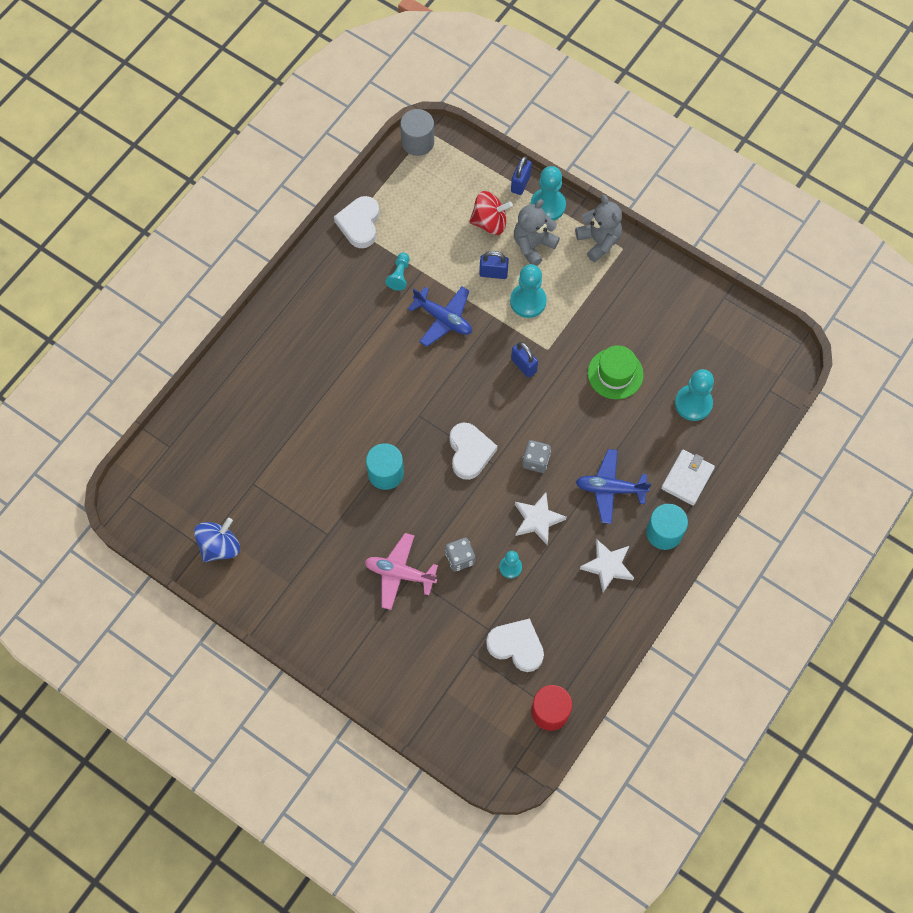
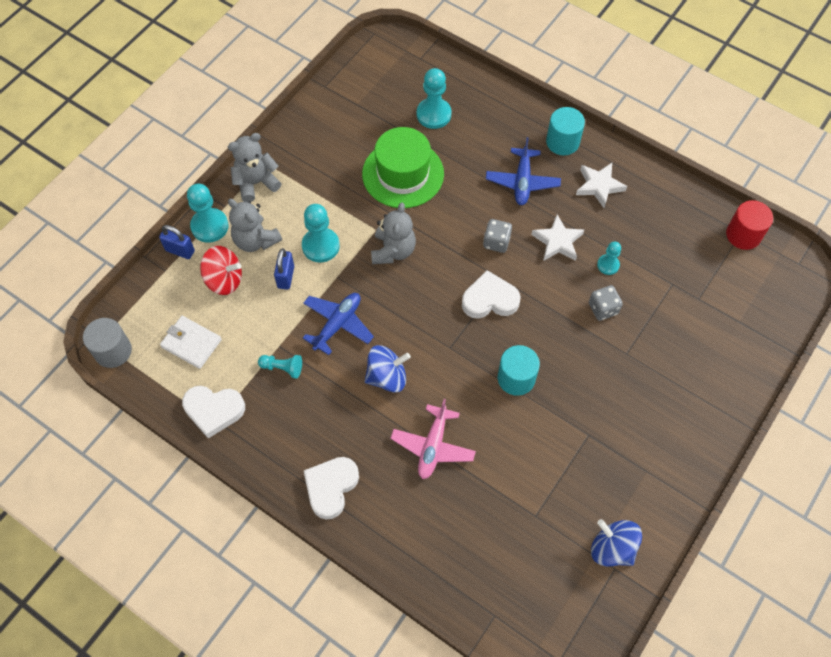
camera: 90 degrees left, 5 degrees down
pink plane [365,533,438,610] -> pink plane moved to [390,399,476,479]
red spinning top [469,191,513,235] -> red spinning top turned 105 degrees clockwise [200,246,242,295]
white heart [486,618,544,672] -> white heart moved to [304,457,359,520]
blue padlock [511,342,538,378] -> grey teddy bear [371,202,416,264]
green hat [588,345,644,399] -> green hat [362,127,444,208], size x1.51
white wallet [661,450,715,506] -> white wallet moved to [160,316,222,369]
none -> blue spinning top [365,345,411,392]

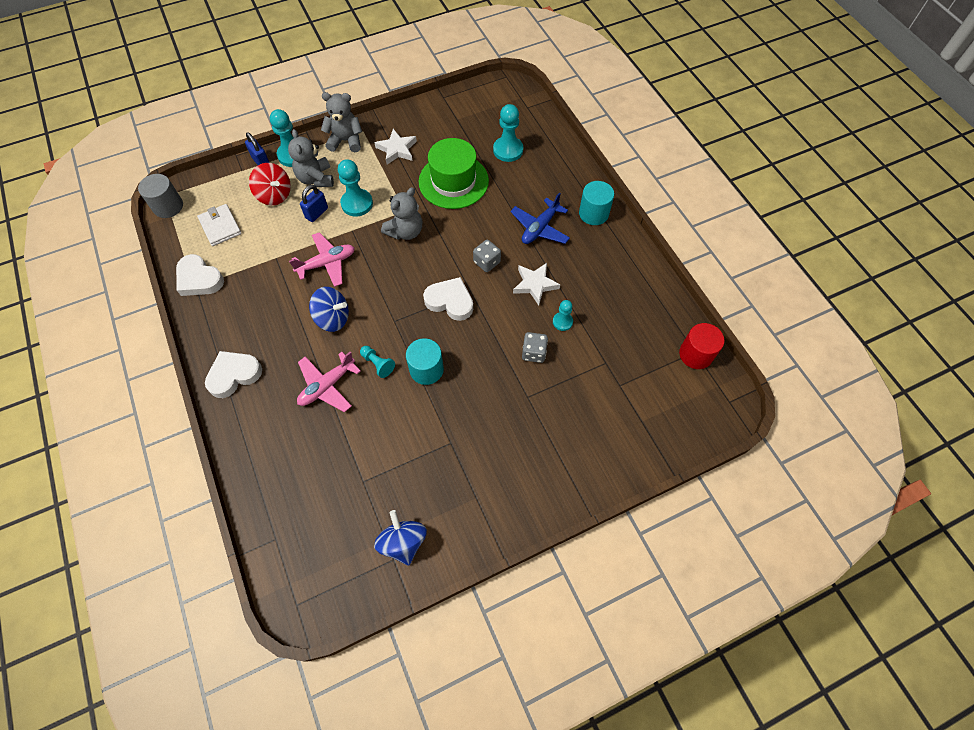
camera: 30 degrees right, 0 degrees up
turquoise pawn [258,355,302,379] -> turquoise pawn moved to [360,346,395,378]
blue plane [303,293,374,355] -> pink plane [289,232,355,287]
white star [576,163,627,208] -> white star moved to [374,129,417,164]

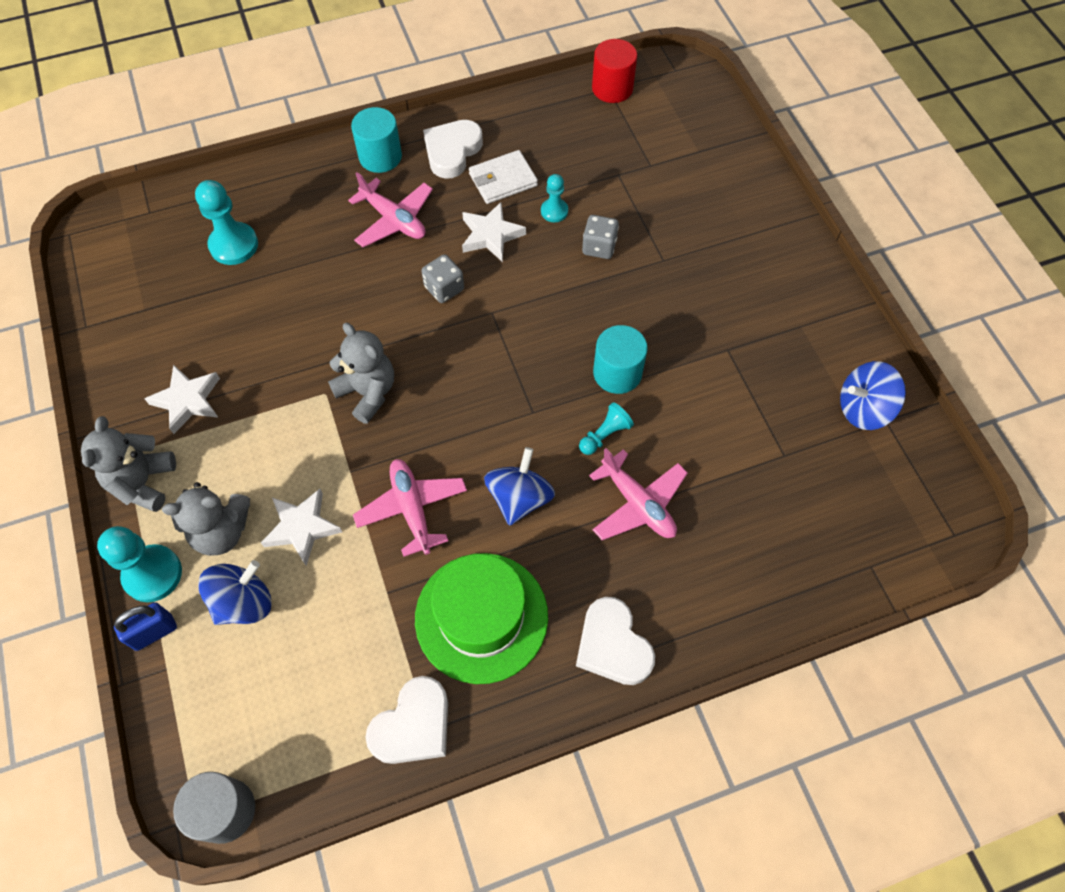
camera: 85 degrees left, 0 degrees up
white wallet [197,204,242,246] -> white wallet moved to [469,150,538,204]
red spinning top [249,163,291,205] -> blue spinning top [198,560,271,625]
blue padlock [300,185,328,222] -> white star [261,489,342,566]
turquoise pawn [338,159,373,216] -> none
green hat [419,138,489,209] -> green hat moved to [415,553,548,684]
white heart [423,277,473,321] -> white heart moved to [423,120,483,179]
blue plane [510,192,570,244] -> pink plane [348,172,433,247]

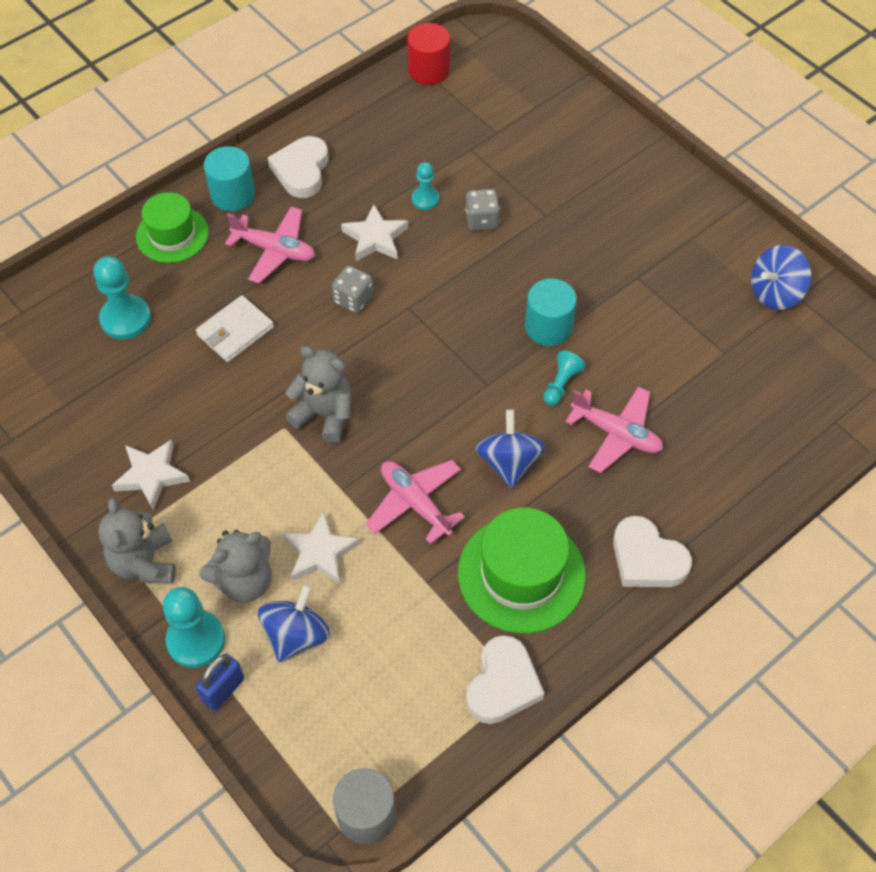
camera: 20 degrees left, 5 degrees down
white wallet [469,150,538,204] -> white wallet moved to [196,295,274,362]
none -> green hat [136,192,209,263]

